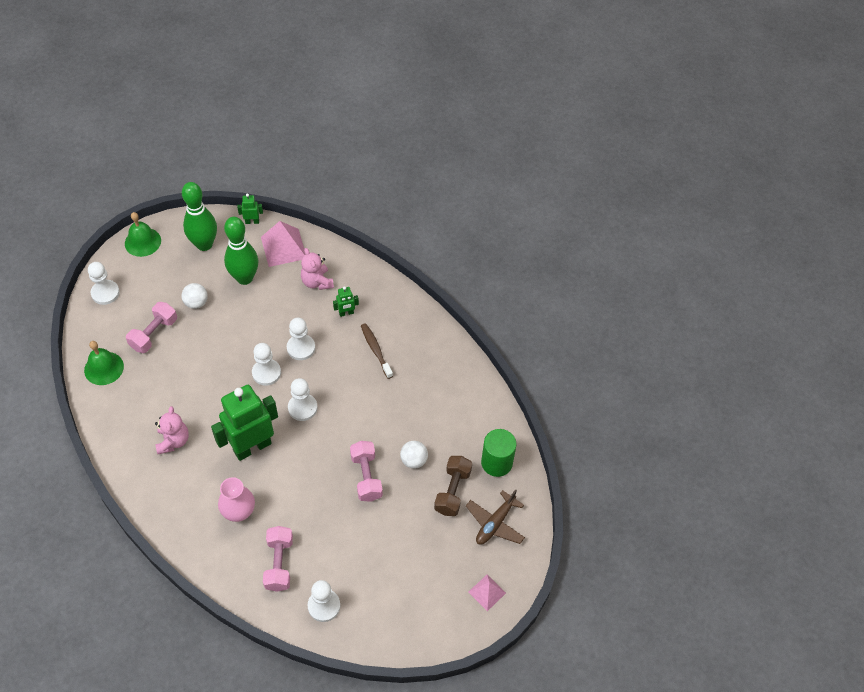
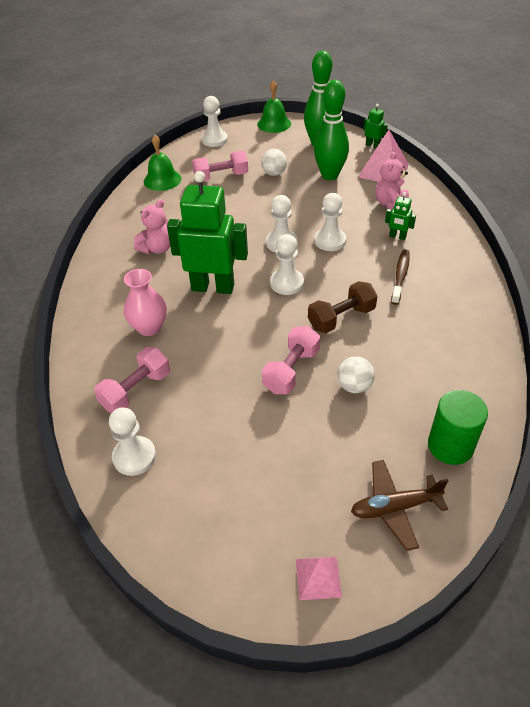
camera: 45 degrees right, 10 degrees down
brown dumbbell [434,456,472,516] -> brown dumbbell moved to [308,281,378,333]

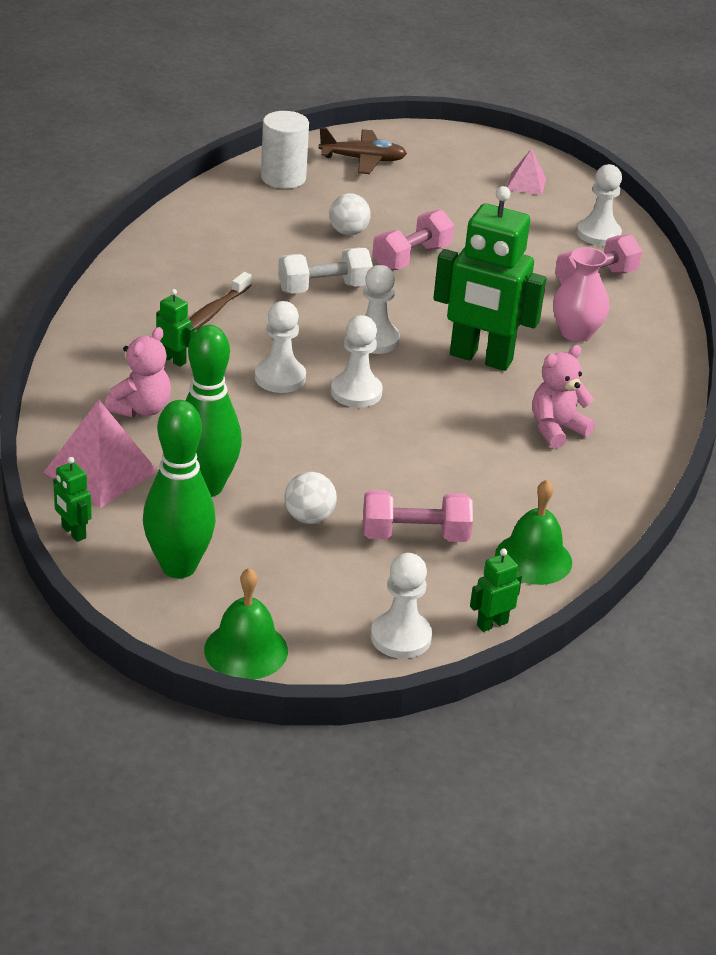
camera: 170 degrees left, 10 degrees down
pink pyramid [296,557,342,600] -> pink pyramid moved to [507,148,546,195]
brown dumbbell [308,281,378,333] -> white dumbbell [278,248,373,294]
green cylinder [428,390,488,465] -> white cylinder [261,111,309,189]
none -> green robot [470,549,522,632]

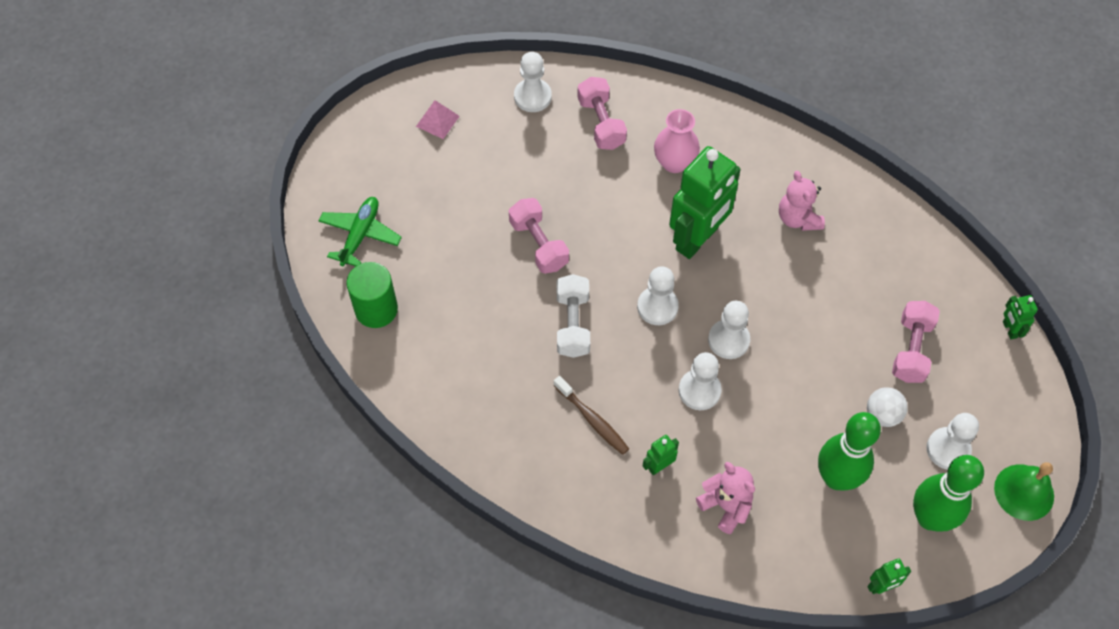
camera: 70 degrees left, 25 degrees up
pink pyramid [43,400,158,508] -> none
white cylinder [261,111,309,189] -> green cylinder [346,262,398,328]
brown plane [319,127,407,174] -> green plane [319,197,402,266]
white ball [329,193,371,235] -> none
white pawn [371,553,432,659] -> white pawn moved to [926,413,979,470]
green bell [495,480,572,585] -> none

